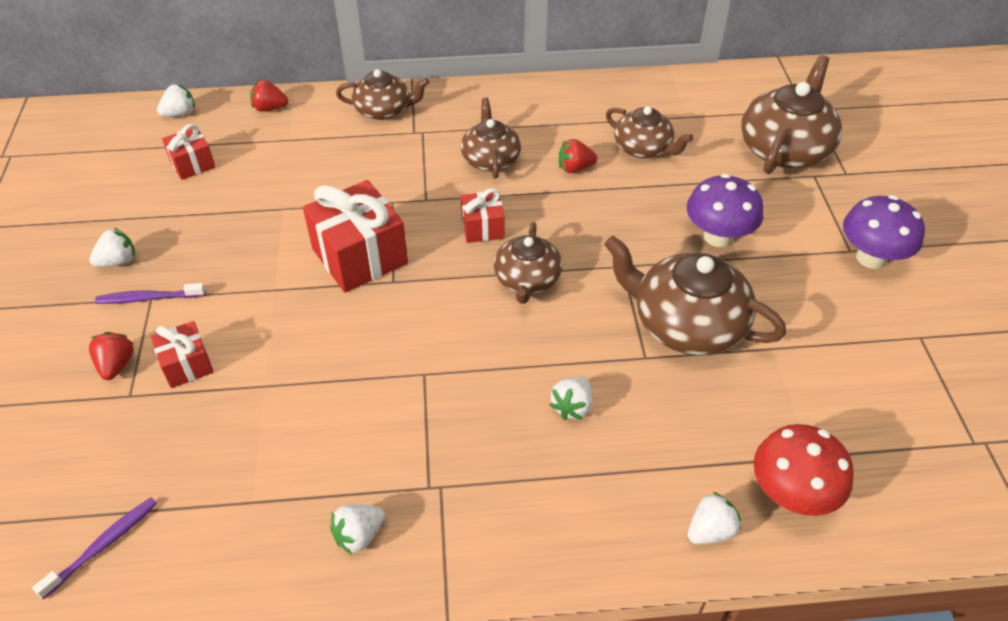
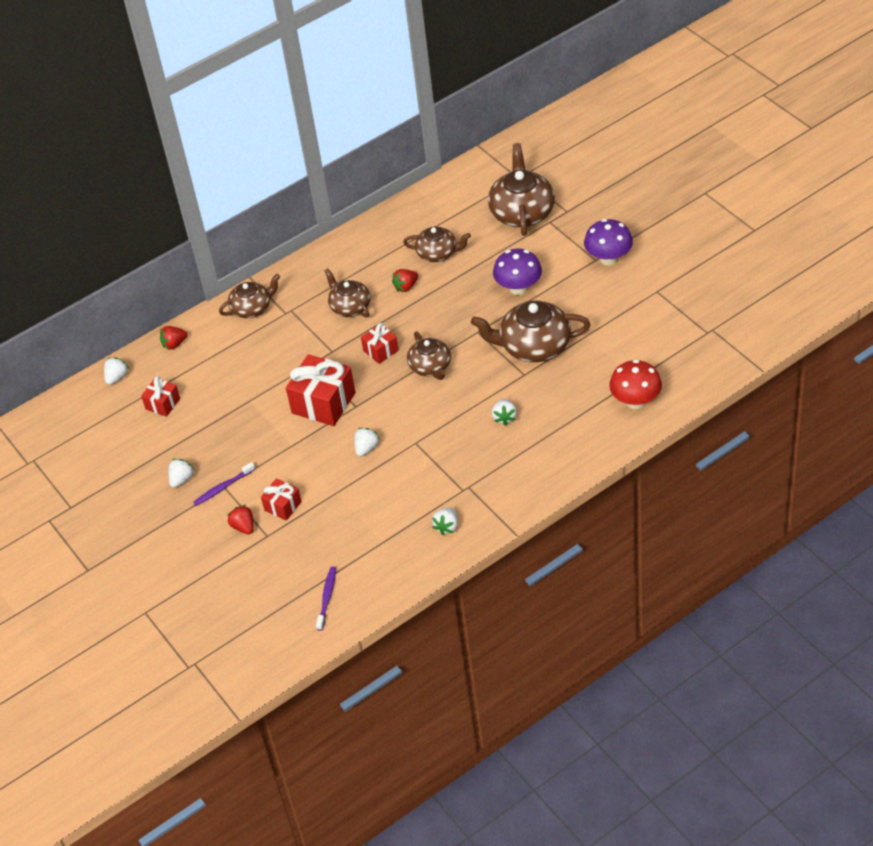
camera: 25 degrees left, 0 degrees up
white strawberry [688,492,741,544] -> white strawberry moved to [354,428,380,457]

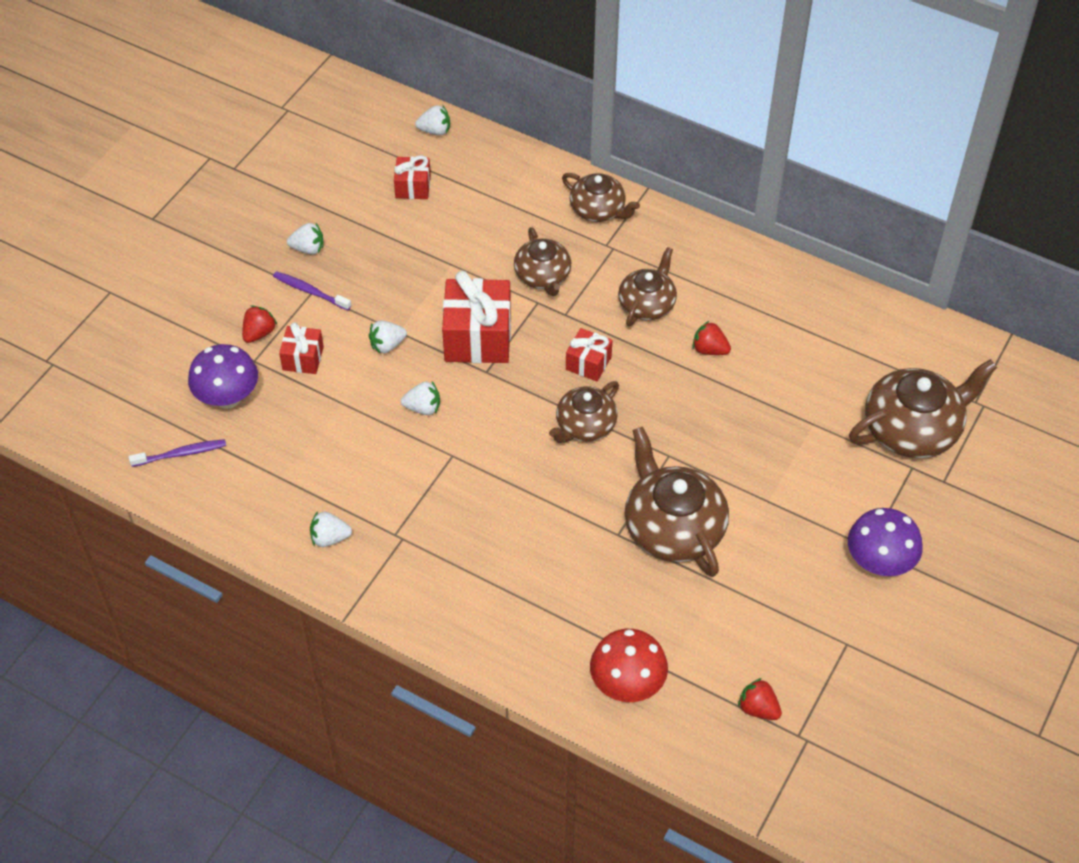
camera: 60 degrees right, 5 degrees up
red strawberry [160,326,187,350] -> red strawberry moved to [738,678,782,720]
brown teapot [403,226,471,262] -> brown teapot moved to [514,227,571,296]
white strawberry [492,399,517,426] -> white strawberry moved to [369,321,407,354]
purple mushroom [493,249,542,295] -> purple mushroom moved to [188,344,258,409]

